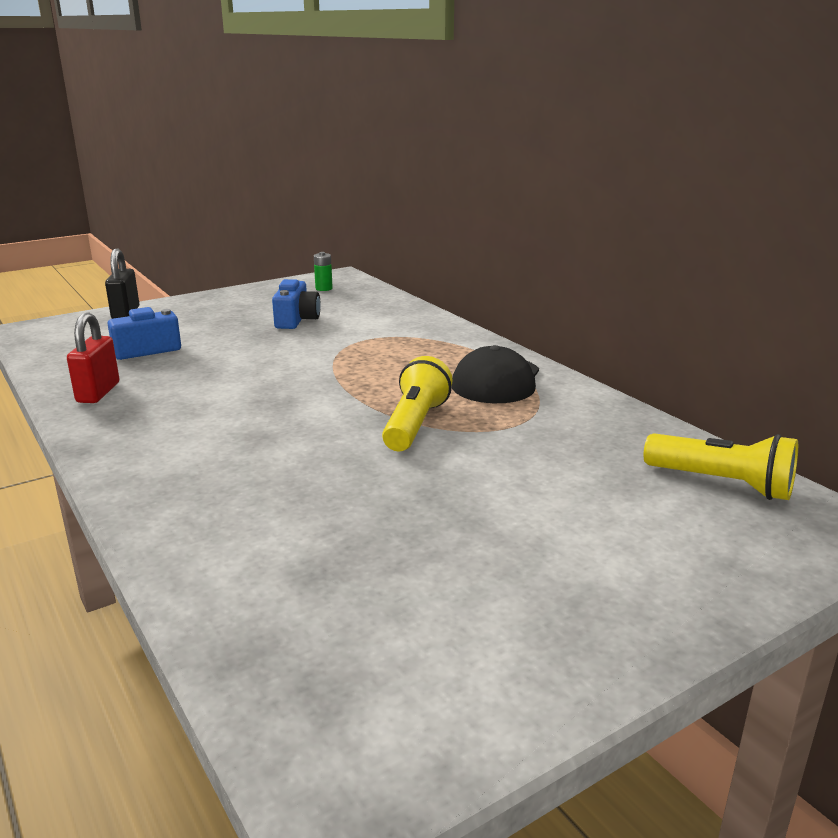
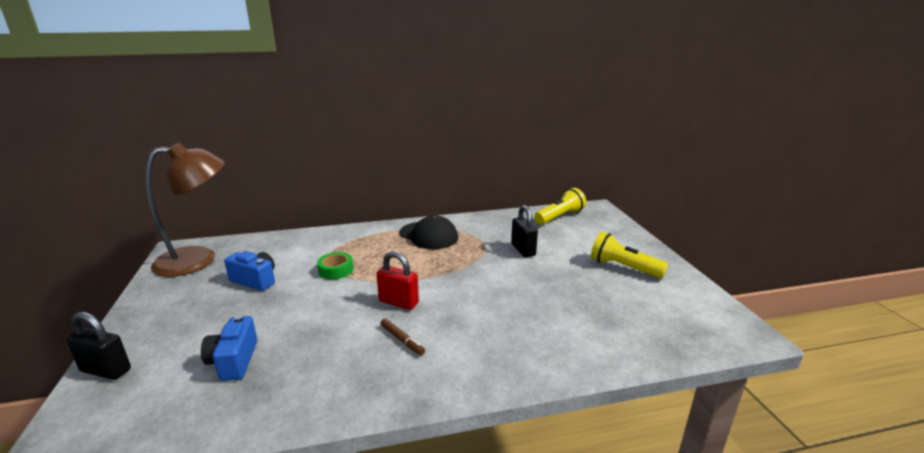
camera: 70 degrees left, 0 degrees up
red padlock [67,312,119,403] -> red padlock moved to [376,251,419,310]
green battery [314,252,333,291] -> brown lamp [145,143,225,277]
yellow flashlight [382,356,453,451] -> yellow flashlight moved to [591,232,668,278]
none -> green tape [317,252,354,279]
none -> brown marker [380,318,425,355]
none -> black padlock [511,205,538,257]

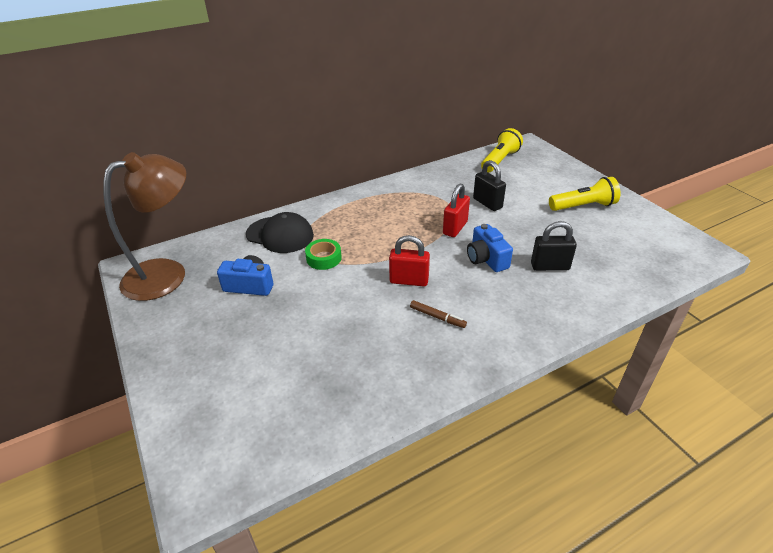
camera: 15 degrees left, 15 degrees up
black padlock [66,312,131,380] -> black padlock moved to [531,221,577,271]
blue camera [201,315,257,381] -> blue camera moved to [467,224,513,272]
black cap [399,215,458,249] -> black cap moved to [246,212,314,253]
yellow flashlight [591,232,668,278] -> yellow flashlight turned 150 degrees clockwise [549,177,620,211]
none -> red padlock [443,184,470,237]

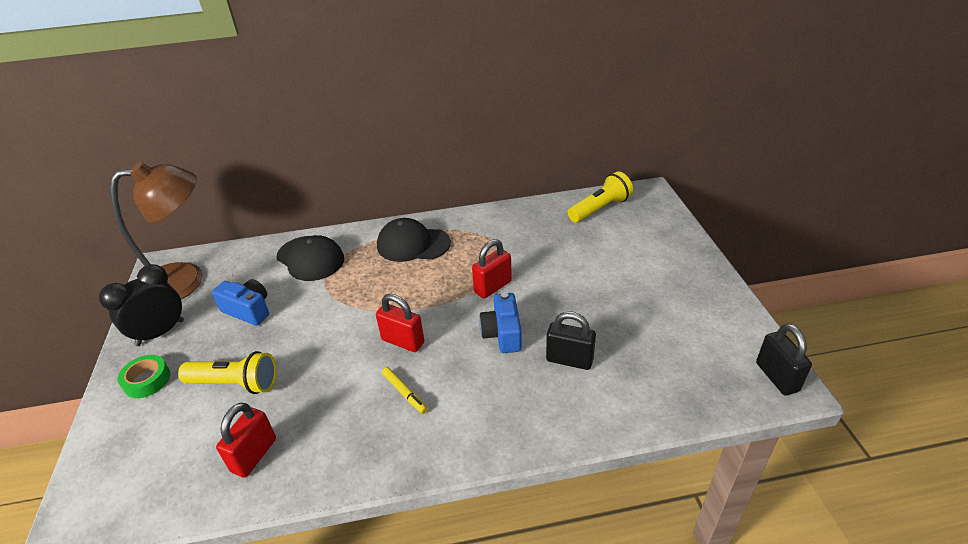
camera: 20 degrees right, 0 degrees up
green tape [305,239,342,270] -> green tape moved to [118,355,170,398]
brown marker [410,300,467,328] -> yellow marker [382,367,427,414]
black padlock [473,160,506,211] -> black padlock moved to [756,323,812,395]
yellow flashlight [549,177,620,211] -> yellow flashlight moved to [178,351,277,394]
none -> black clock [99,264,184,346]
none -> red padlock [216,403,276,478]
none -> black cap [377,218,451,262]

